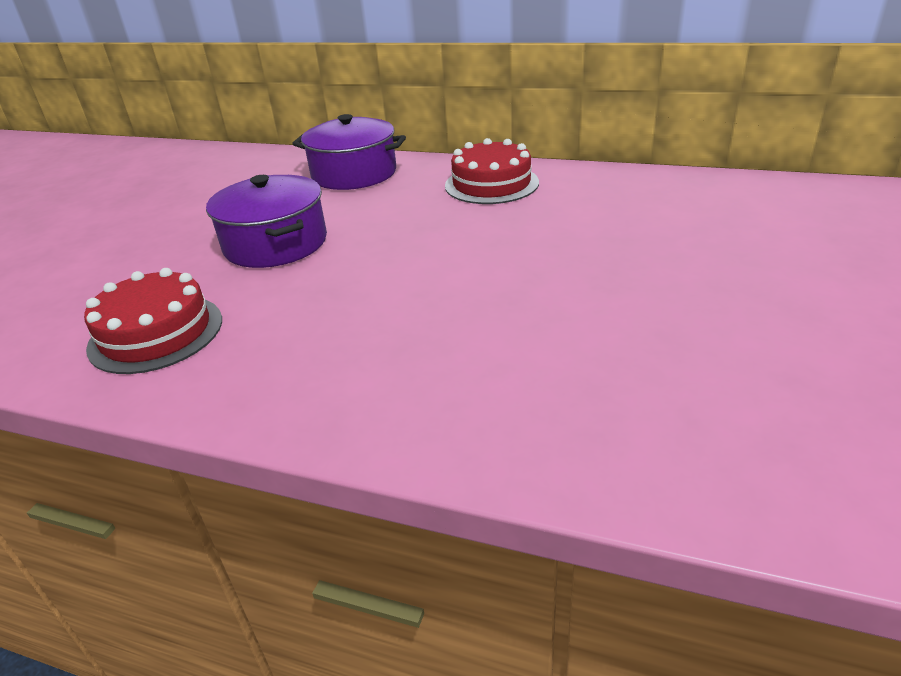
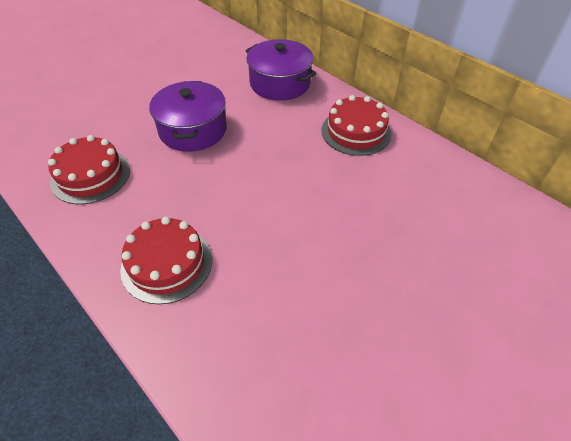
camera: 25 degrees right, 15 degrees up
none -> red cake [120,217,212,304]

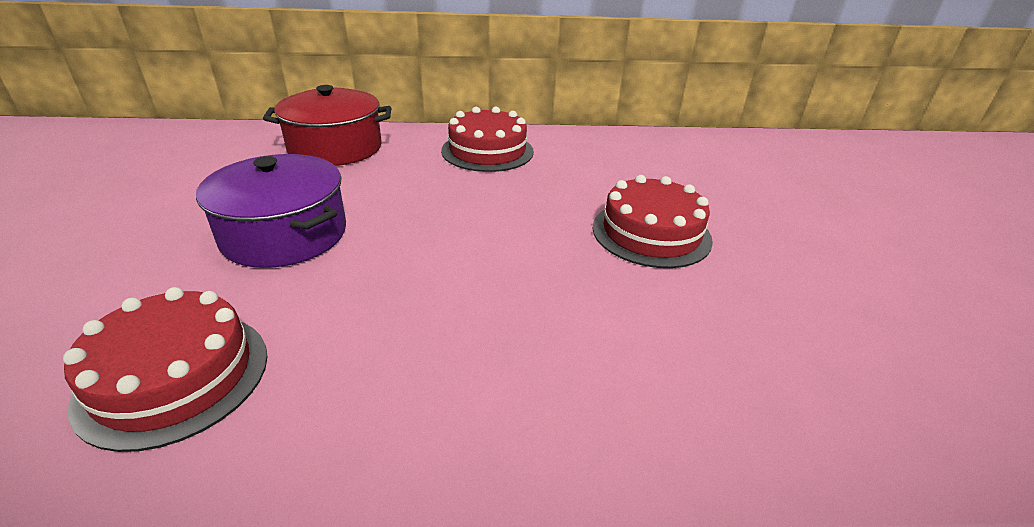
camera: 50 degrees left, 15 degrees down
red cake [120,217,212,304] -> red cake moved to [592,175,713,268]
purple pot [245,39,317,101] -> red pot [263,85,392,166]

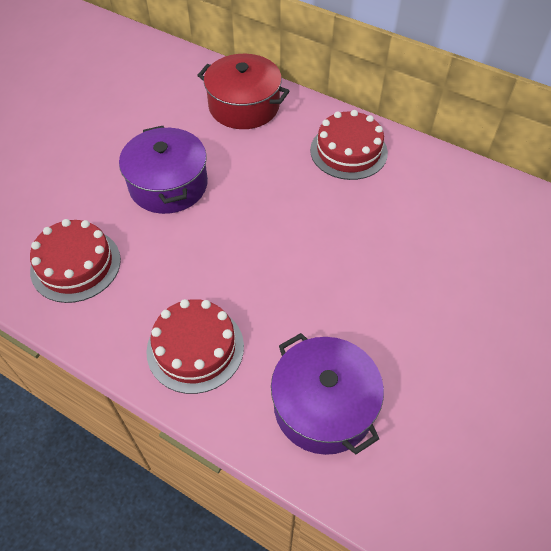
camera: 35 degrees right, 20 degrees up
red cake [592,175,713,268] -> red cake moved to [146,299,244,394]
none -> purple pot [271,333,384,455]

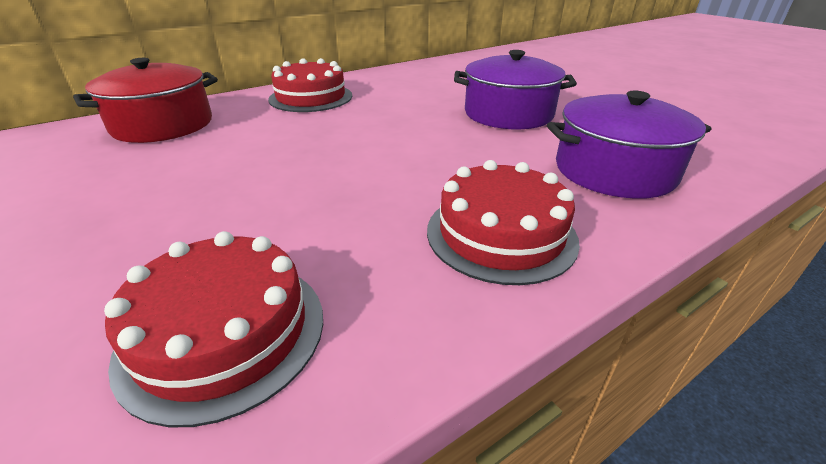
camera: 65 degrees left, 20 degrees down
purple pot [119,126,208,214] -> purple pot moved to [454,50,577,129]

